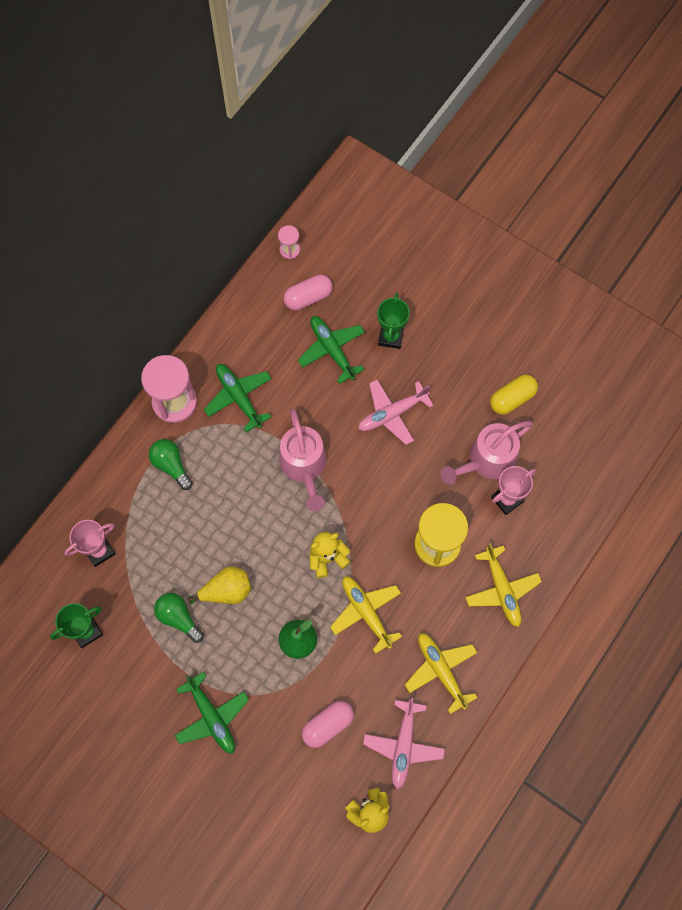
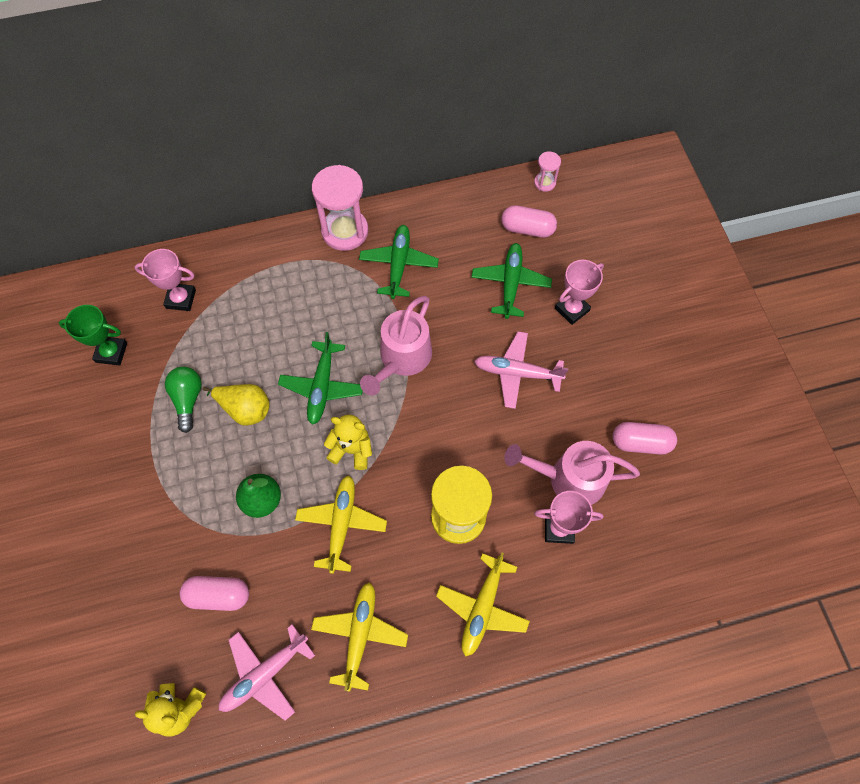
camera: 40 degrees right, 5 degrees down
green light bulb [149,439,193,490] -> none
green plane [174,672,249,753] -> green plane moved to [278,332,363,425]
green trophy [377,293,410,349] -> pink trophy [555,260,604,325]
yellow capsule [490,375,538,415] -> pink capsule [613,422,677,455]

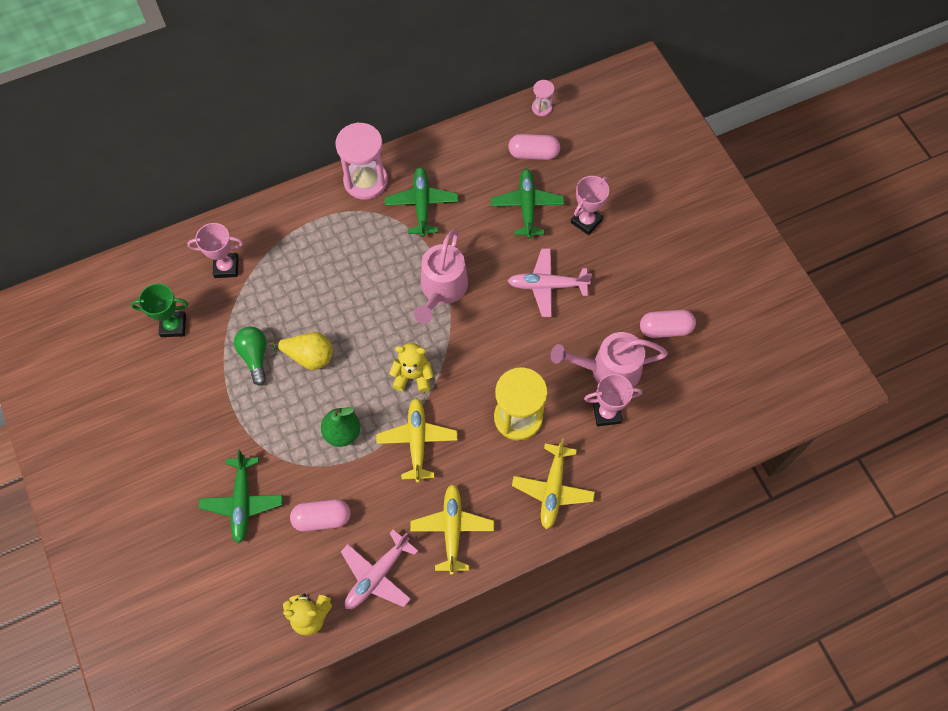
camera: 10 degrees left, 0 degrees up
green plane [278,332,363,425] -> green plane moved to [199,450,283,544]

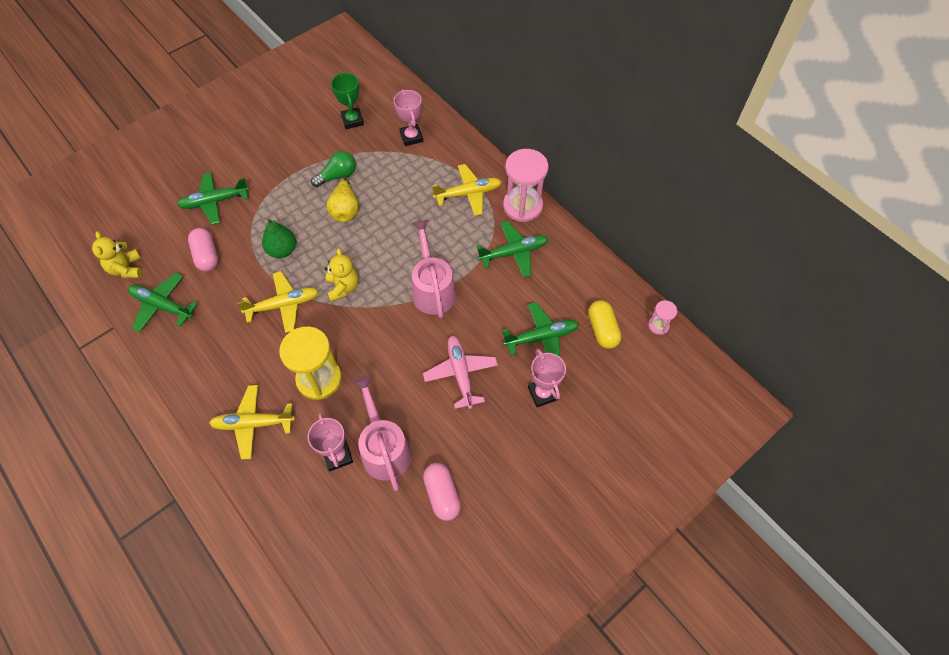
camera: 75 degrees right, 5 degrees down
pink plane [341,529,418,609] -> green plane [128,273,198,332]
yellow plane [410,484,494,575] -> yellow plane moved to [432,164,502,216]
pink watering can [414,229,468,324] -> pink watering can turned 75 degrees clockwise [412,220,456,318]
pink capsule [508,134,560,160] -> yellow capsule [588,300,622,349]
pink trophy [571,176,609,235] -> pink trophy turned 45 degrees clockwise [528,349,566,407]

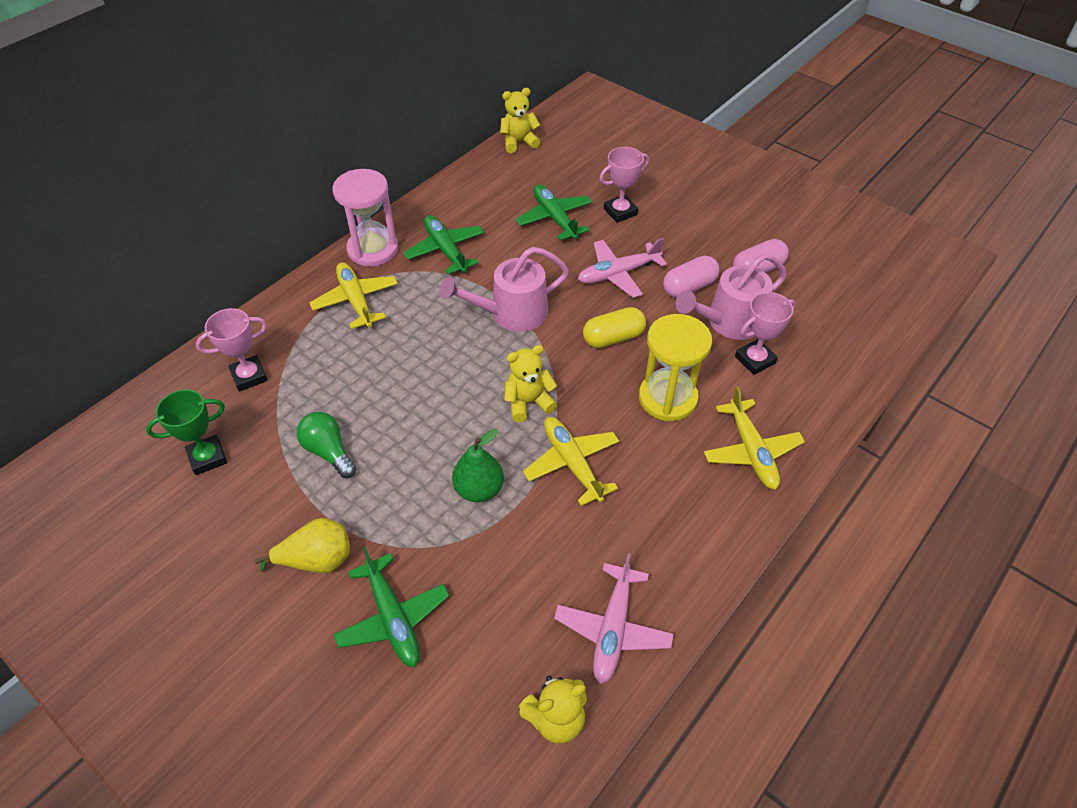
camera: 100 degrees left, 10 degrees down
green plane [128,273,198,332] -> pink plane [554,553,674,684]
pink capsule [188,228,218,272] -> pink capsule moved to [663,256,720,298]
yellow pear [326,176,359,222] -> yellow pear moved to [255,518,350,573]
yellow capsule [588,300,622,349] -> yellow capsule moved to [583,307,646,348]
pink hourglass [648,300,677,335] -> yellow teddy bear [500,88,540,153]

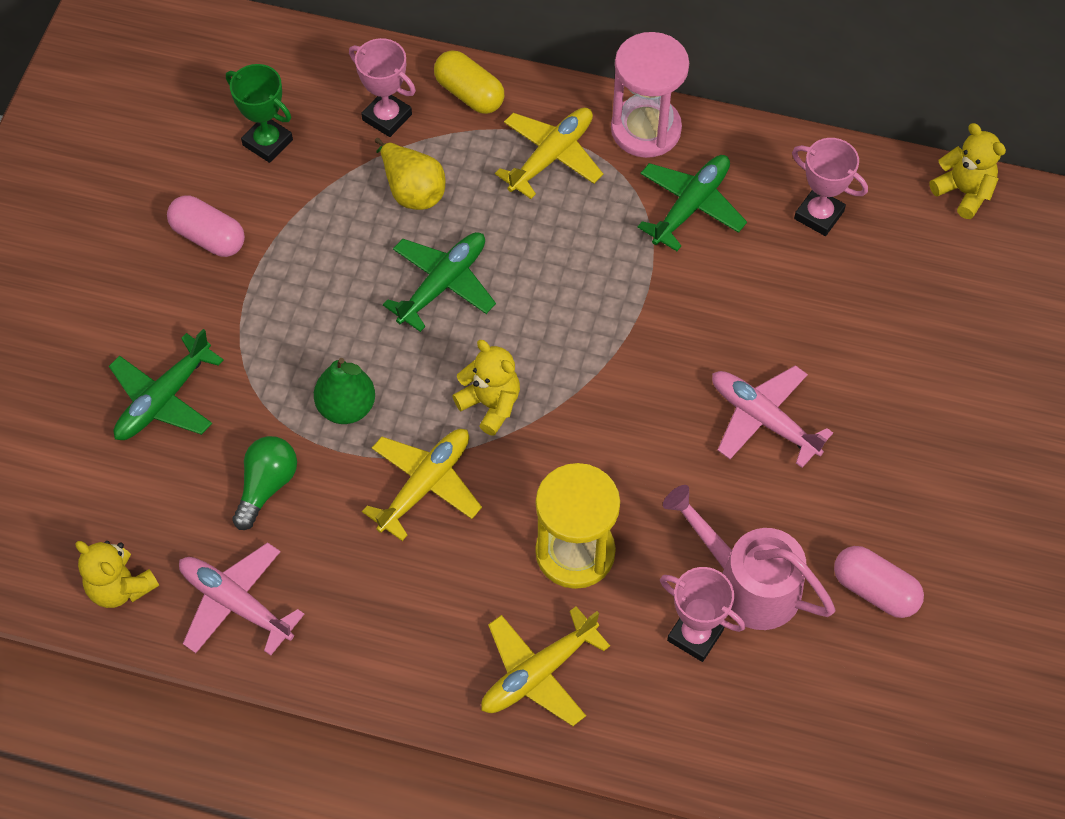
camera: 65 degrees right, 10 degrees up
yellow pear [255,518,350,573] -> yellow pear moved to [375,138,445,210]
green light bulb [297,412,356,478] -> green light bulb moved to [232,436,297,530]
pink watering can [439,247,569,332] -> none
green plane [516,184,592,240] -> green plane moved to [383,232,496,332]
pink plane [554,553,674,684] -> pink plane turned 45 degrees clockwise [179,542,304,656]
yellow capsule [583,307,646,348] -> yellow capsule moved to [434,50,504,114]
pink trophy [599,147,649,223] -> pink trophy moved to [792,138,868,236]
pink capsule [663,256,720,298] -> pink capsule moved to [167,195,245,257]

